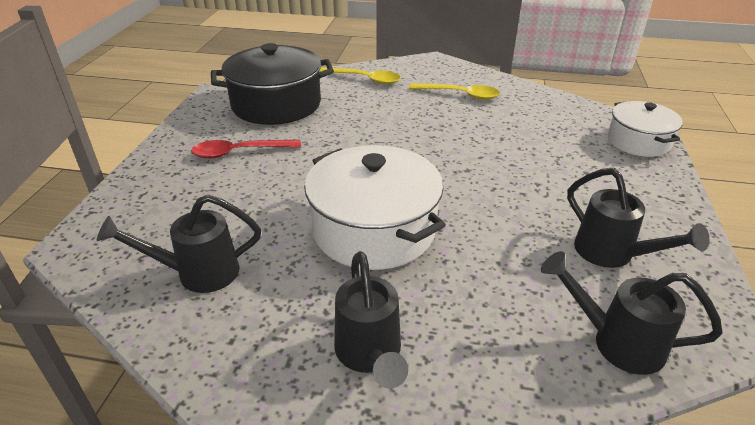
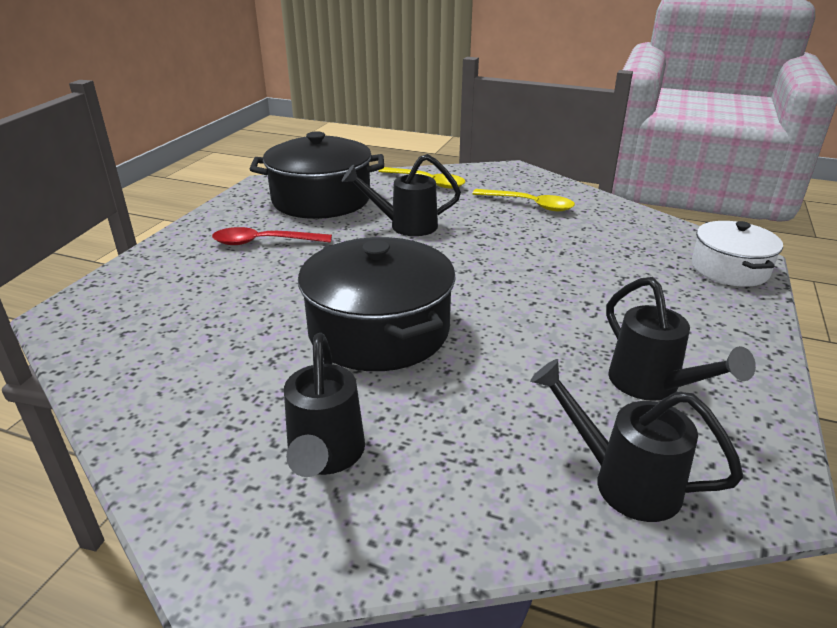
camera: 10 degrees right, 5 degrees down
black watering can [97,194,261,293] -> black watering can moved to [342,154,461,236]
white pot [304,145,446,270] -> black pot [298,237,456,371]

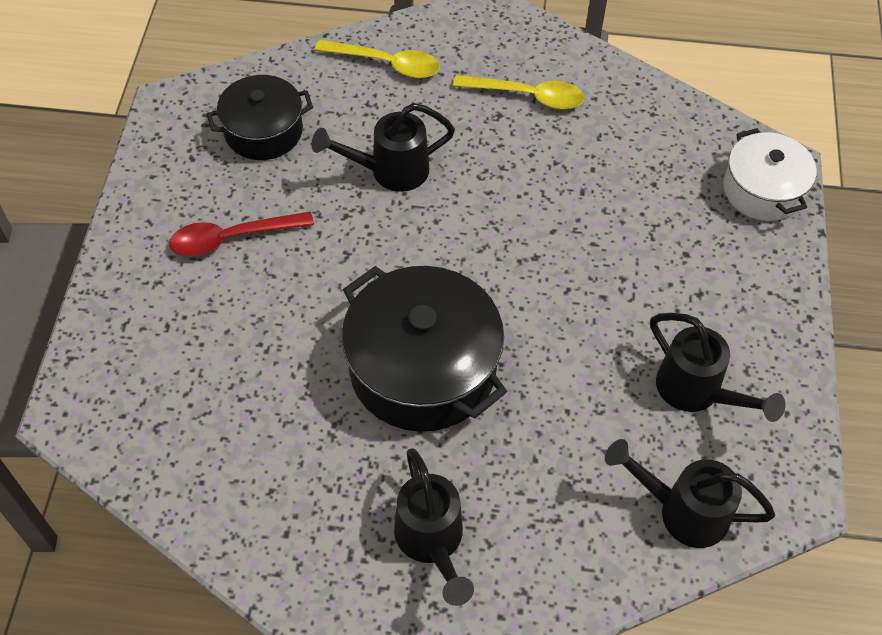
camera: 15 degrees left, 25 degrees up
black pot [250,131,384,219] -> black pot [207,75,313,160], size x0.61

